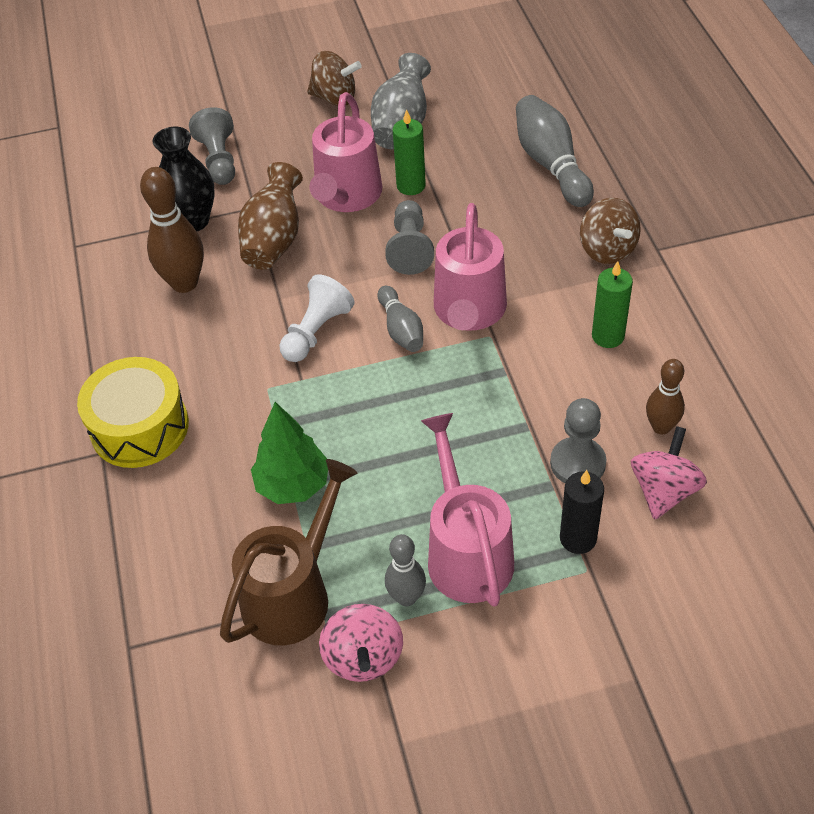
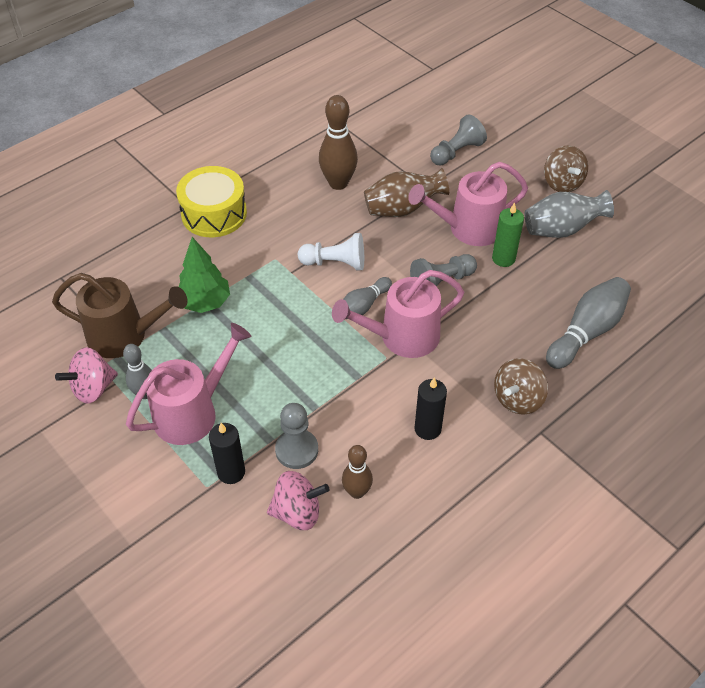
camera: 60 degrees right, 0 degrees up
black vase [153,127,215,231] -> none
green candle [592,261,633,348] -> black candle [414,378,447,440]

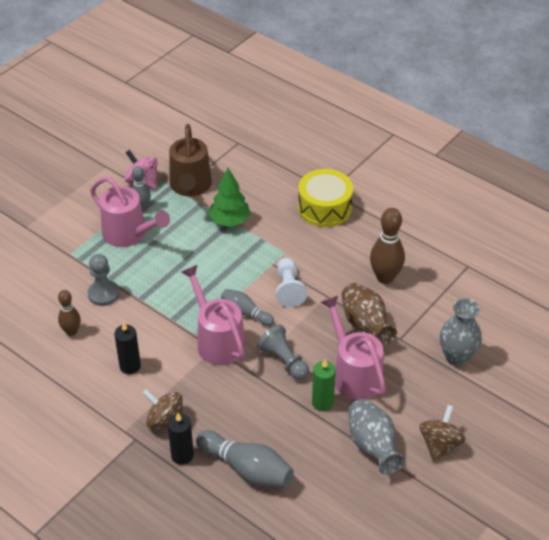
camera: 80 degrees right, 5 degrees down
black candle [209,423,245,484] -> black candle moved to [167,413,194,465]
pink spinning top [267,471,329,530] -> none
grey pawn [430,115,487,165] -> grey vase [440,298,482,366]
brown spinning top [544,146,588,192] -> brown spinning top turned 135 degrees clockwise [420,405,465,462]

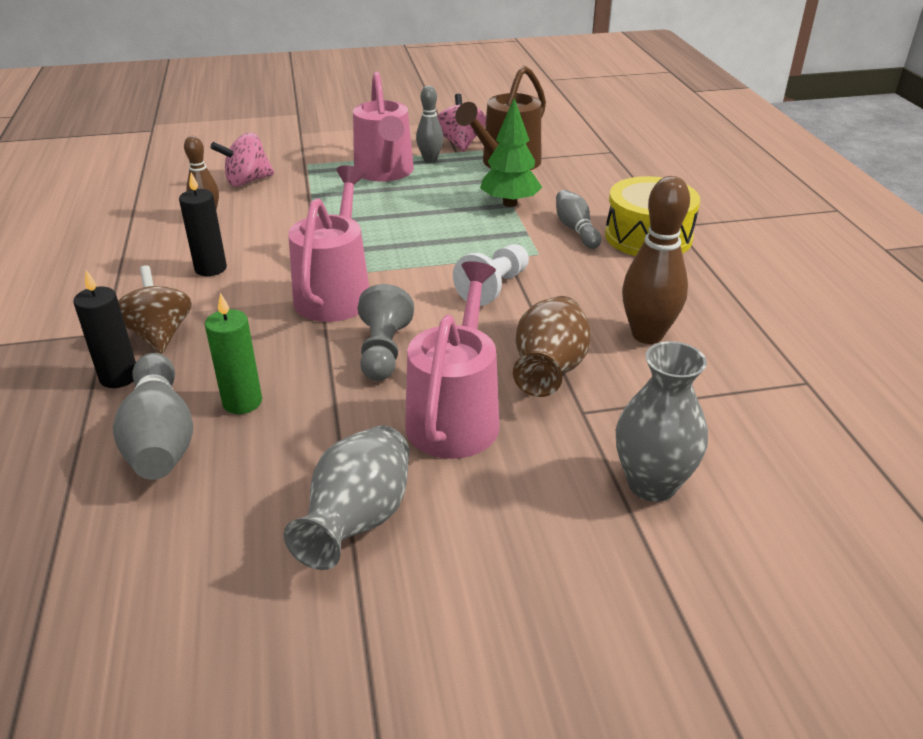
camera: 40 degrees right, 10 degrees down
grey pawn [88,254,119,306] -> none
grey bowling pin [221,289,274,326] -> grey bowling pin moved to [556,190,601,249]
green candle [312,359,336,411] -> green candle moved to [205,293,262,414]
brown spinning top [420,405,465,462] -> none
none -> pink spinning top [210,132,274,186]

